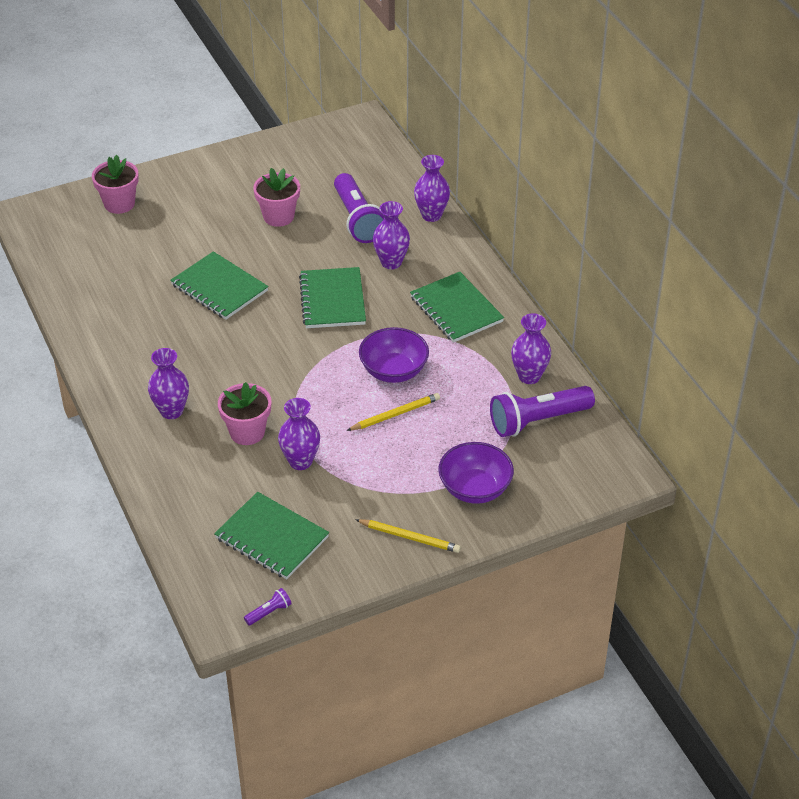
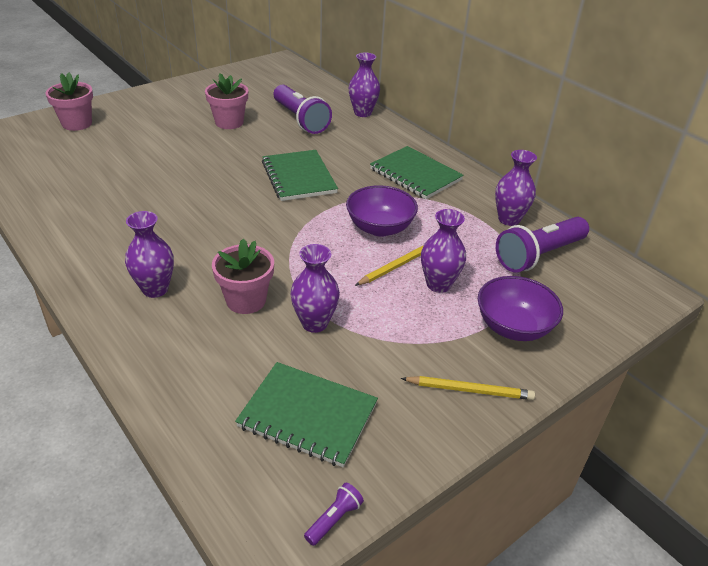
camera: 15 degrees left, 5 degrees down
green notebook [170,251,269,320] -> none
purple vase [373,201,410,269] -> purple vase moved to [421,209,466,293]

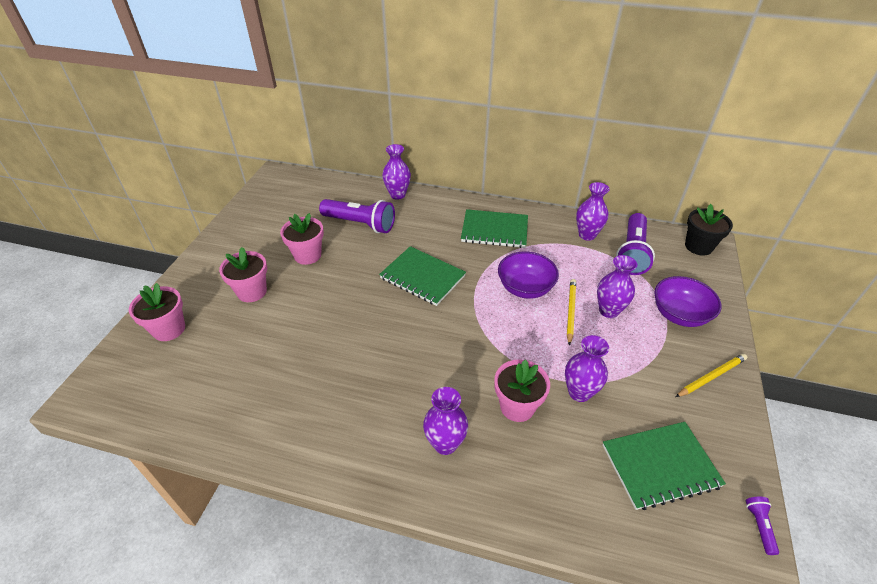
camera: 35 degrees left, 5 degrees up
none -> pink flower pot [219,247,267,302]
none -> black flower pot [685,204,733,256]

